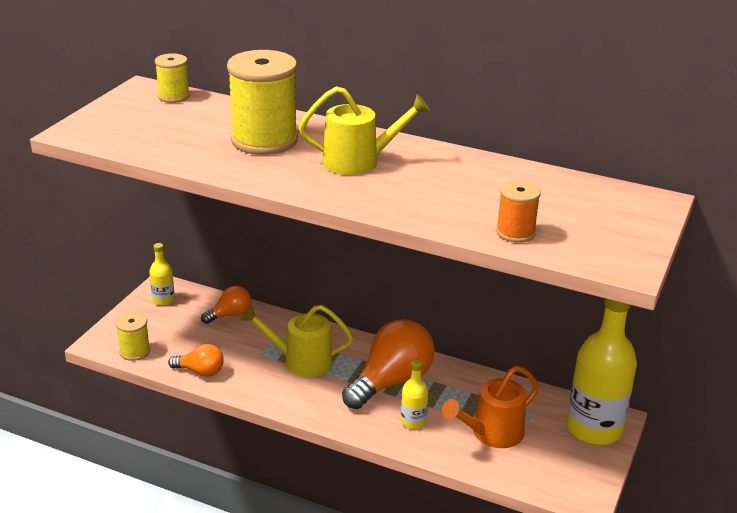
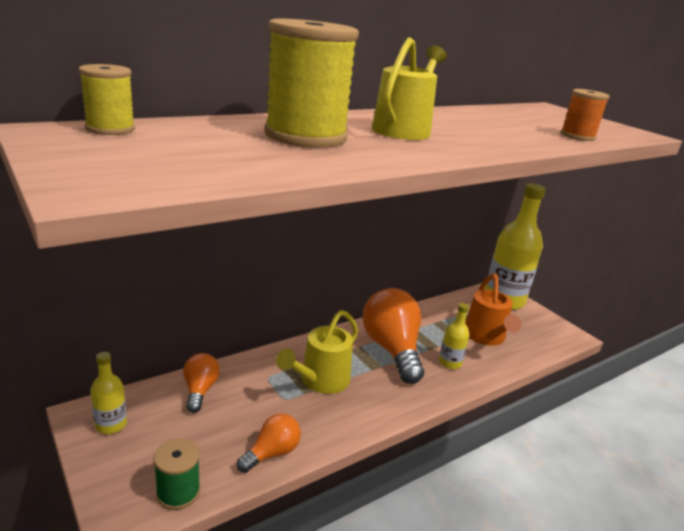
camera: 60 degrees left, 5 degrees down
yellow spool [116,312,150,361] -> green spool [153,438,200,510]

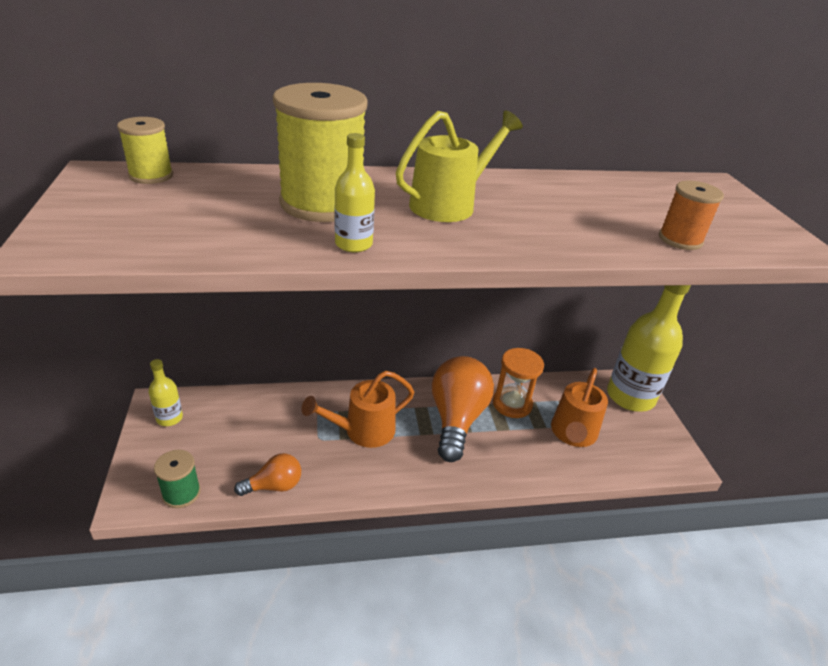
camera: 25 degrees right, 10 degrees up
orange light bulb [183,353,220,413] -> none
yellow watering can [276,310,358,394] -> orange watering can [302,371,414,448]
yellow bottle [439,303,469,369] -> yellow bottle moved to [335,133,375,252]
none -> orange hourglass [493,348,544,418]

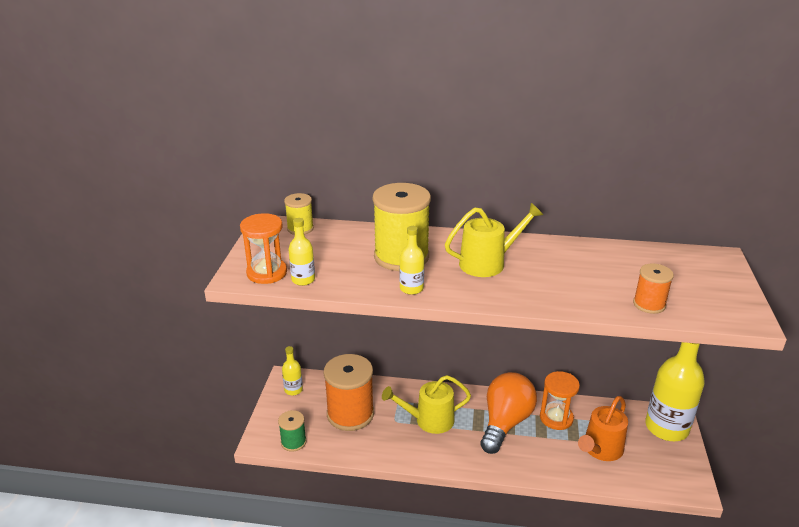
camera: 20 degrees right, 5 degrees down
orange light bulb [234,453,301,496] -> none
orange watering can [302,371,414,448] -> yellow watering can [382,375,471,434]
none -> orange hourglass [240,213,287,284]
none -> yellow bottle [288,218,315,286]
none -> orange spool [324,354,374,431]

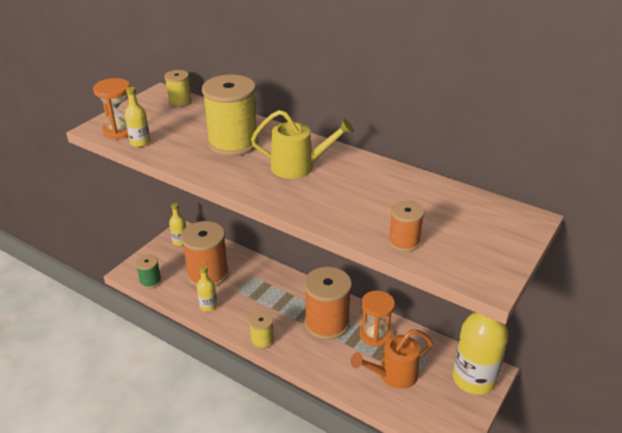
camera: 25 degrees right, 5 degrees up
yellow watering can [382,375,471,434] -> none
yellow bottle [400,226,424,295] -> yellow bottle moved to [197,265,217,312]
orange light bulb [480,372,537,454] -> orange spool [304,267,352,340]
none -> yellow spool [249,311,274,349]

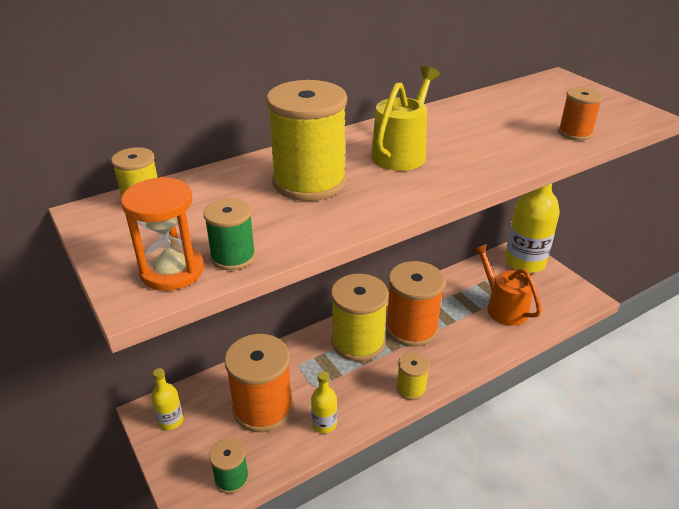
camera: 65 degrees left, 0 degrees up
yellow bottle [125,87,151,147] -> green spool [203,198,256,270]
orange watering can [351,329,433,389] -> orange watering can turned 150 degrees clockwise [473,244,542,326]
orange hourglass [359,291,395,347] -> none
none -> yellow spool [331,274,389,361]

